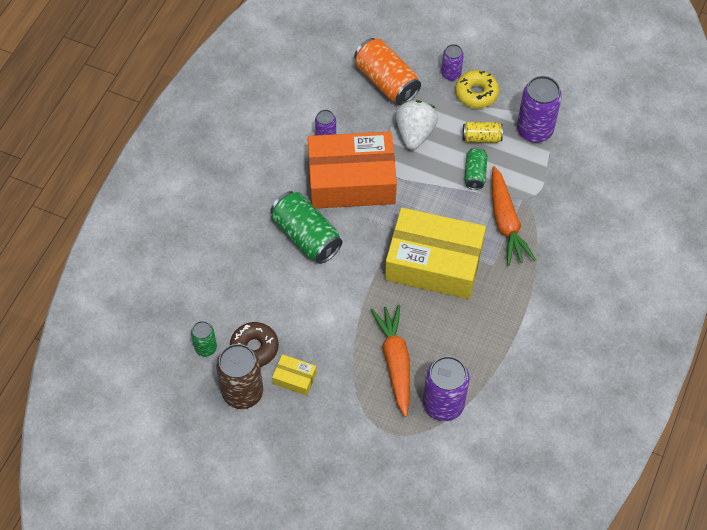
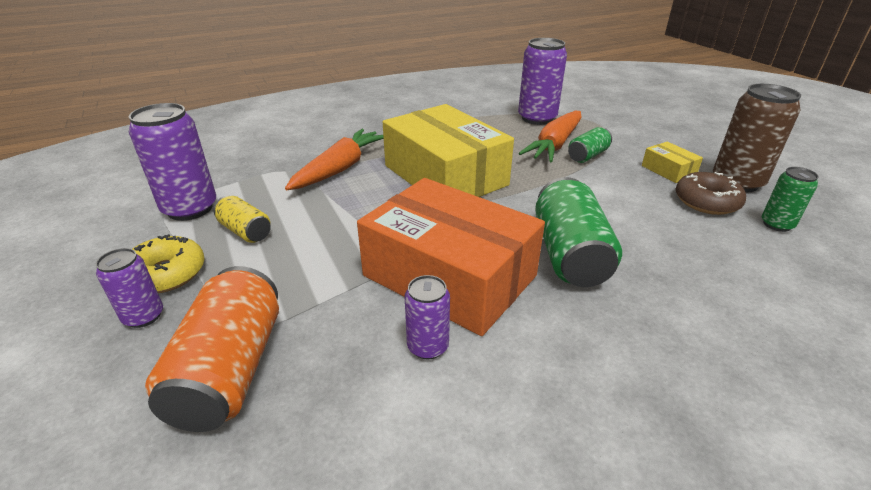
camera: 140 degrees left, 25 degrees down
white strawberry [395,100,438,150] -> none
green can [465,147,487,190] -> green can moved to [568,127,612,163]

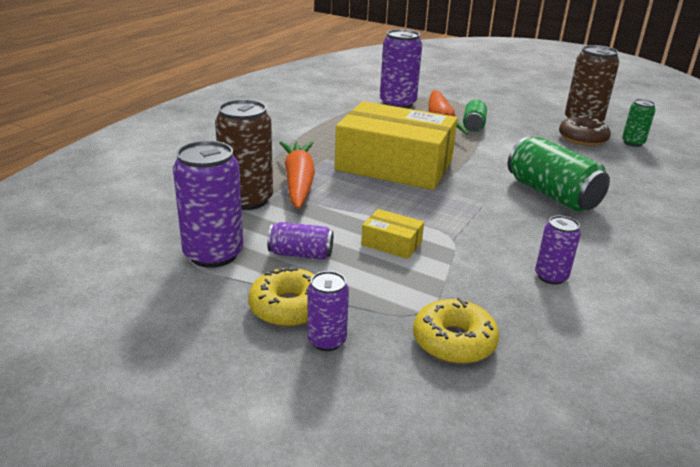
camera: 35 degrees left, 5 degrees down
orange can [145,266,279,432] -> yellow donut [413,298,499,364]
yellow can [213,196,271,243] -> purple can [267,222,333,260]
orange box [357,178,545,336] -> none
yellow box [642,142,703,183] -> yellow box moved to [361,209,424,259]
none -> brown can [215,99,273,210]

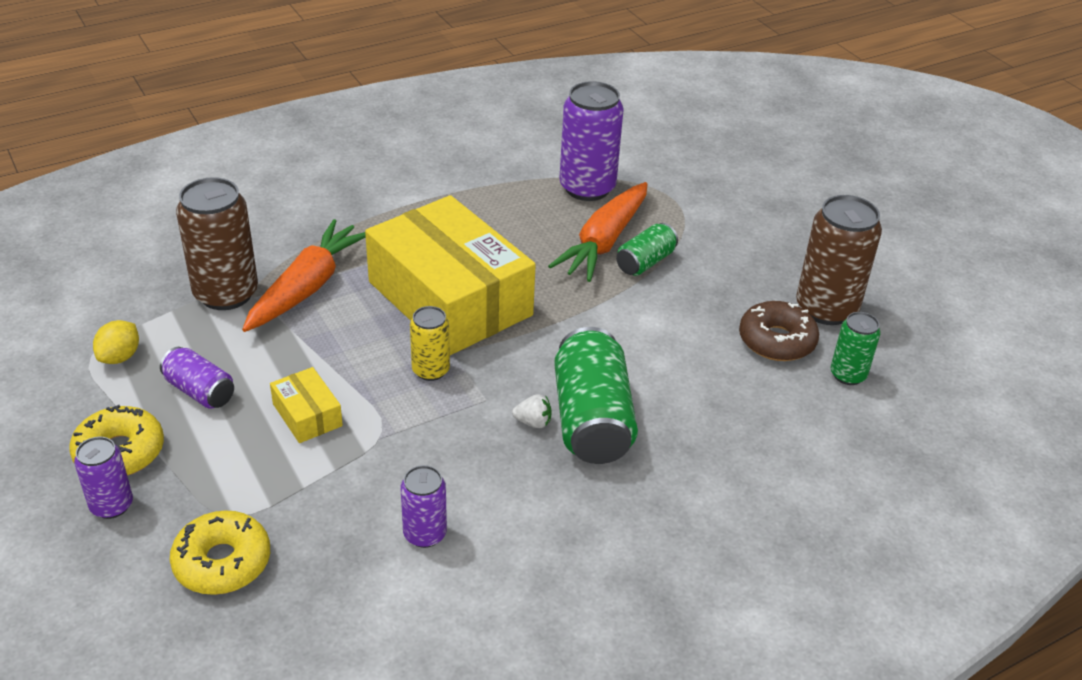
camera: 30 degrees right, 10 degrees up
purple can [173,141,244,268] -> yellow lemon [93,320,139,364]
none -> yellow can [410,306,450,381]
none -> white strawberry [512,394,552,428]

